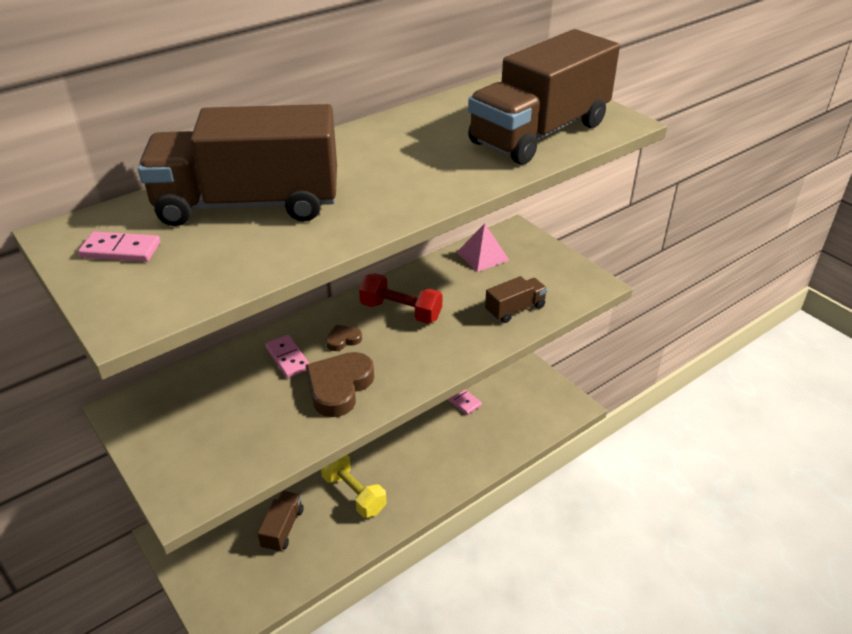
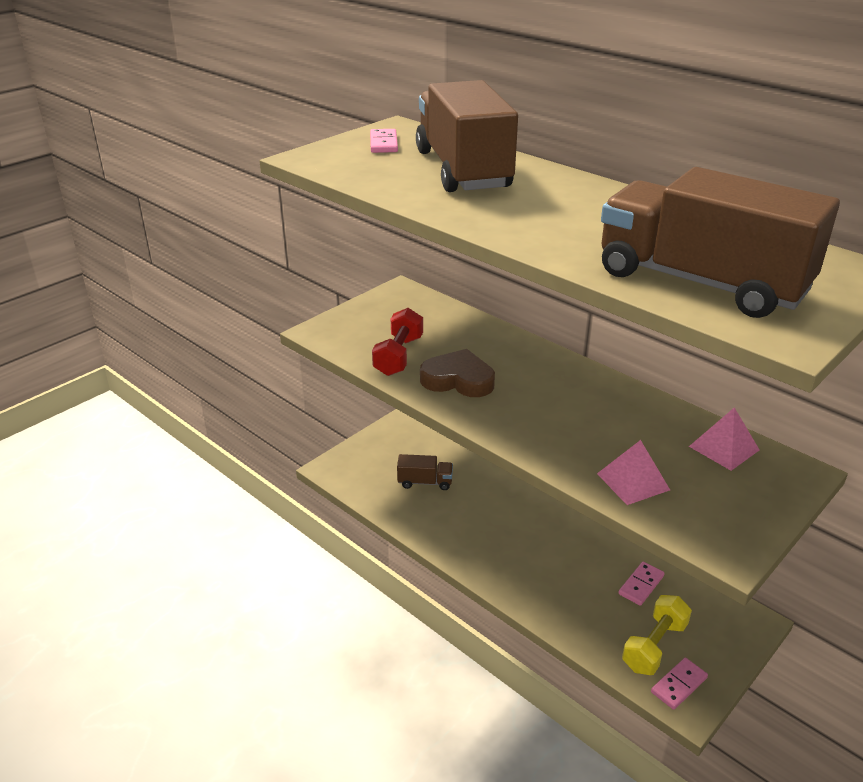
camera: 80 degrees right, 5 degrees down
pink domino [265,335,310,378] -> pink domino moved to [651,658,708,710]
yellow dumbbell [321,455,387,518] -> yellow dumbbell moved to [622,595,692,675]
brown heart [326,325,362,351] -> none
red dumbbell [359,273,442,324] -> red dumbbell moved to [372,308,423,376]
brown truck [485,276,548,323] -> pink pyramid [597,440,670,505]

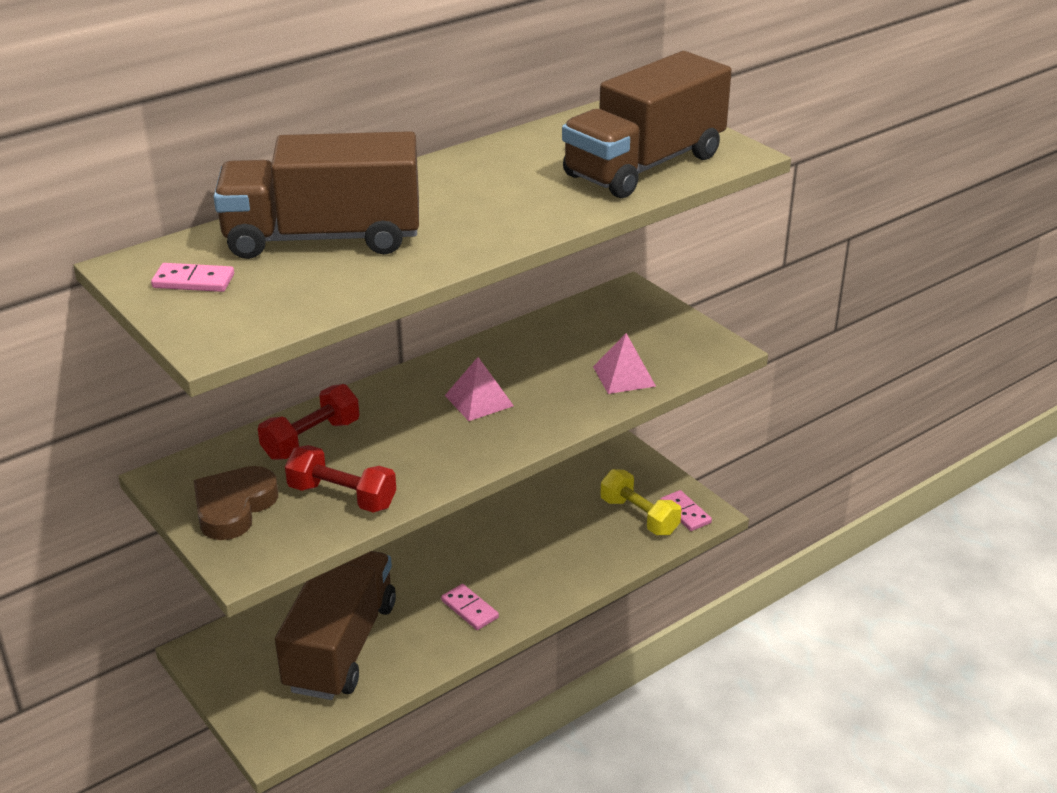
camera: 80 degrees left, 0 degrees up
brown truck [397,454,453,490] -> brown truck [275,551,396,700], size x2.24
brown heart [420,349,495,397] -> brown heart moved to [194,466,278,540]
pink domino [618,562,665,606] -> pink domino moved to [441,584,499,630]
pink pyramid [689,407,759,471] -> pink pyramid moved to [445,357,514,421]
none -> red dumbbell [258,384,359,460]

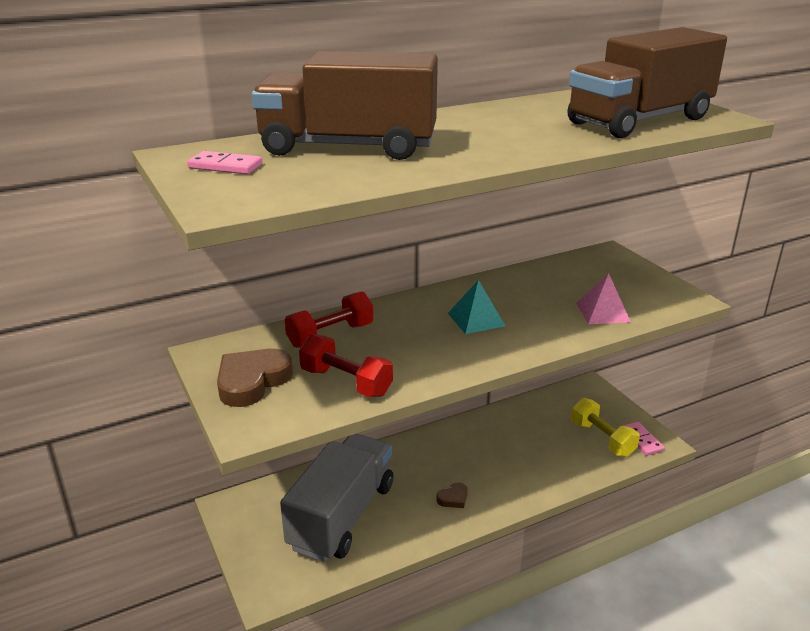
camera: 10 degrees right, 5 degrees down
brown truck [275,551,396,700] -> grey truck [280,434,393,562]
pink domino [441,584,499,630] -> brown heart [436,483,468,508]
pink pyramid [445,357,514,421] -> turquoise pyramid [448,280,505,334]

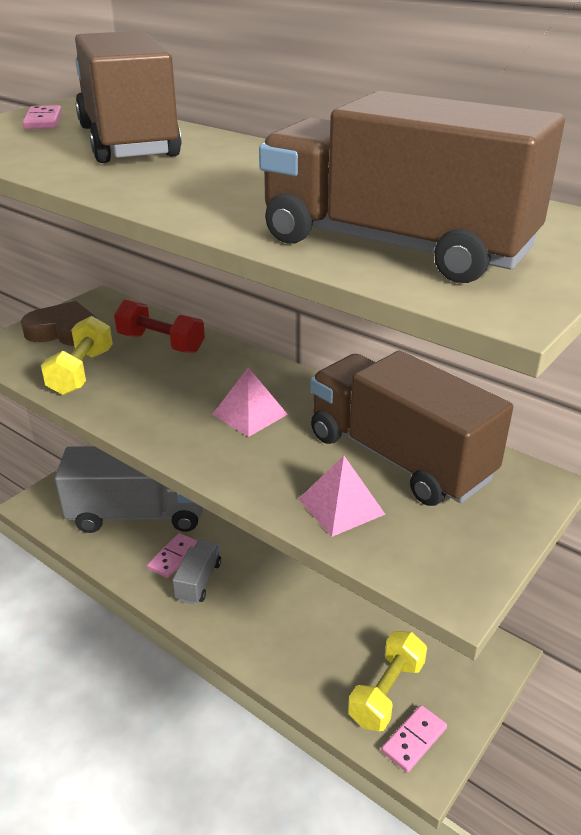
camera: 65 degrees right, 5 degrees up
red dumbbell [299,334,393,397] -> yellow dumbbell [41,316,113,395]
brown heart [436,483,468,508] -> grey truck [172,540,221,604]
turquoise pyramid [448,280,505,334] -> pink pyramid [212,367,288,437]
none -> pink domino [147,533,197,578]
none -> brown truck [310,351,513,506]

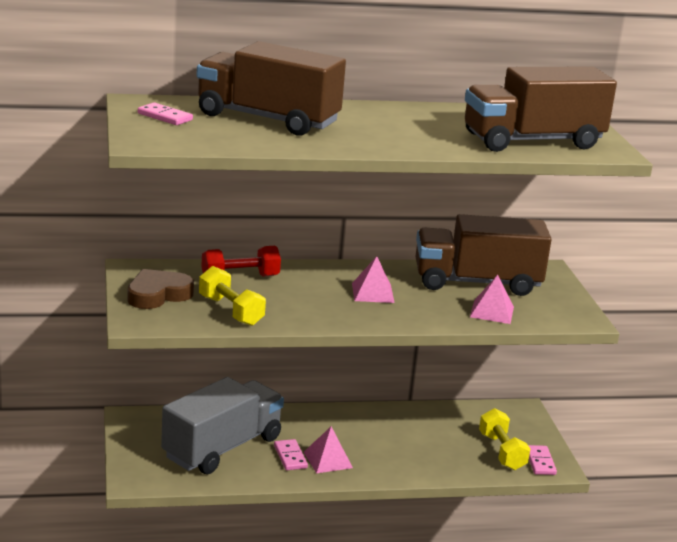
camera: 50 degrees left, 10 degrees down
grey truck [172,540,221,604] -> pink pyramid [304,426,353,473]

